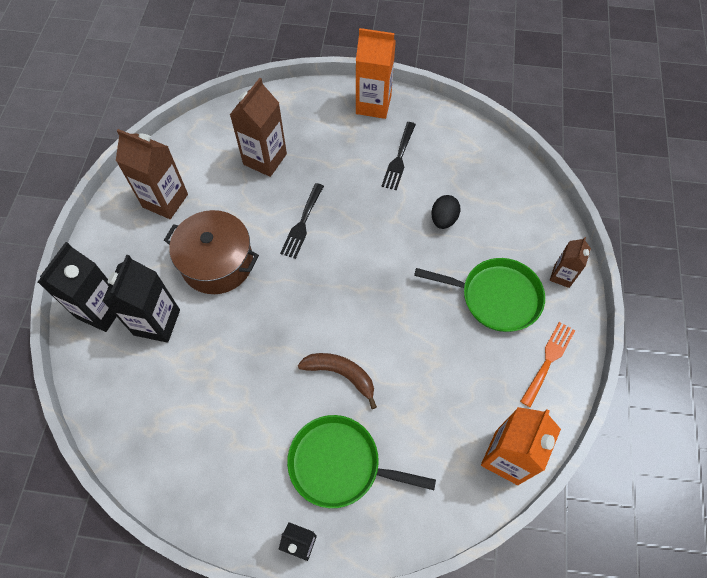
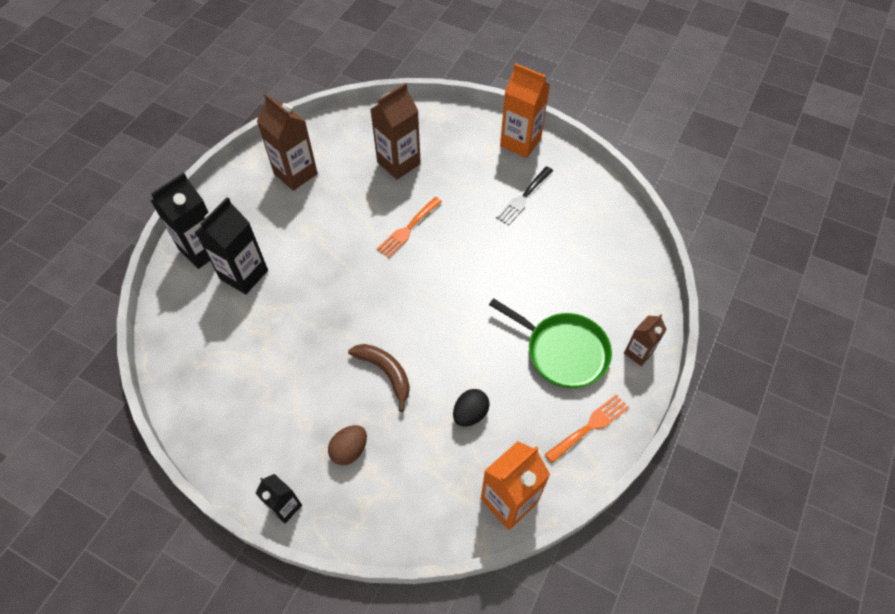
camera: 20 degrees right, 5 degrees down
brown pot [164,210,259,294] -> none
black fork [280,183,324,259] -> orange fork [377,197,442,258]
green pan [287,415,436,508] -> brown egg [328,425,367,465]
black egg [431,195,460,229] -> black egg moved to [453,389,490,427]

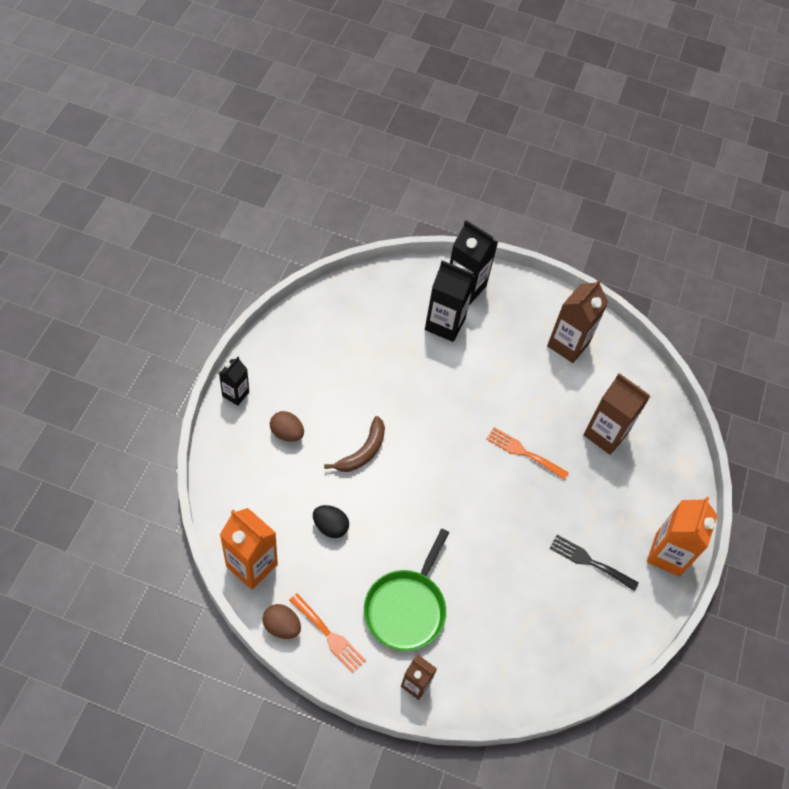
camera: 75 degrees right, 0 degrees up
none -> brown egg [263,604,301,639]

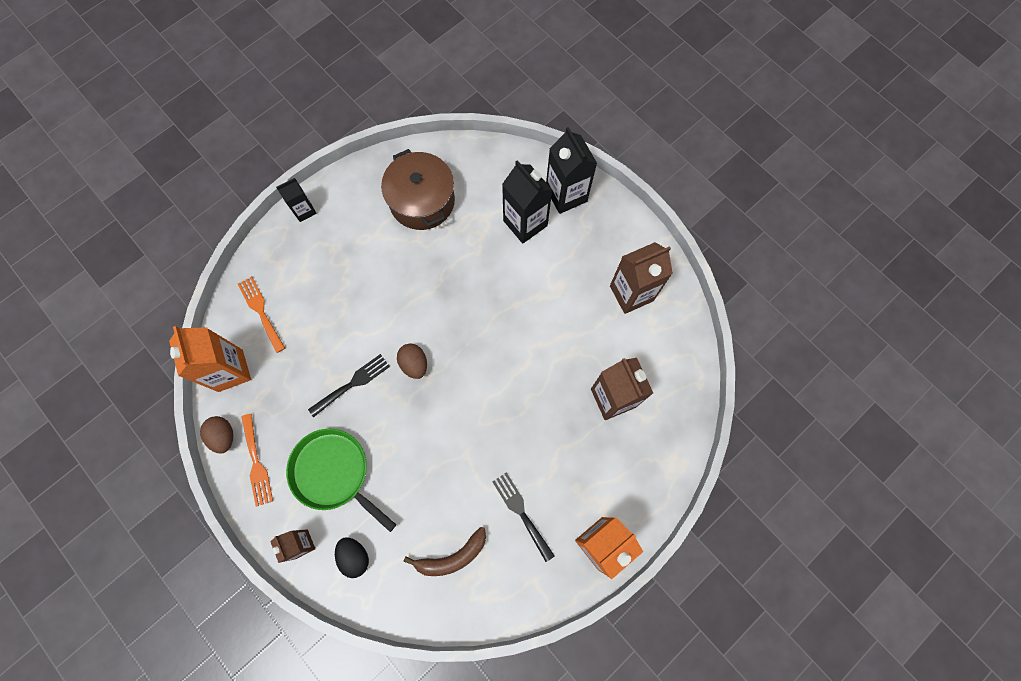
camera: 35 degrees right, 15 degrees up
brown egg [270,411,304,442] -> brown egg moved to [397,343,427,379]
black egg [313,505,349,538] -> black egg moved to [335,537,369,578]
brown banana [324,416,385,472] -> brown banana moved to [403,527,486,576]
green pan [364,529,449,651] -> green pan turned 75 degrees clockwise [286,429,396,532]
orange fork [486,427,569,480] -> orange fork moved to [238,276,285,353]
none -> black fork [308,354,390,417]
none -> brown pot [381,149,455,230]

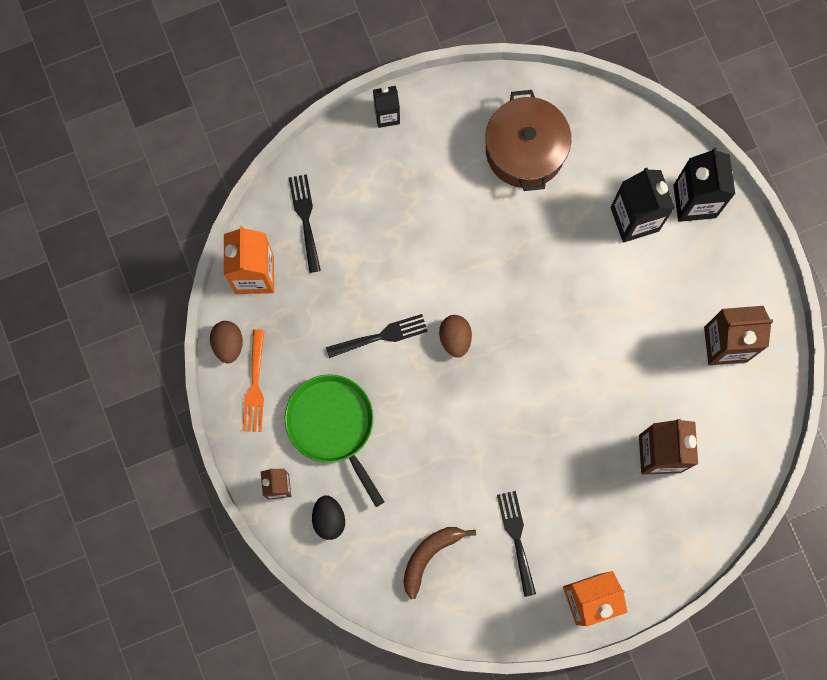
camera: 20 degrees right, 5 degrees up
orange fork [238,276,285,353] -> black fork [289,174,321,273]
brown banana [403,527,486,576] -> brown banana turned 135 degrees clockwise [403,527,476,599]

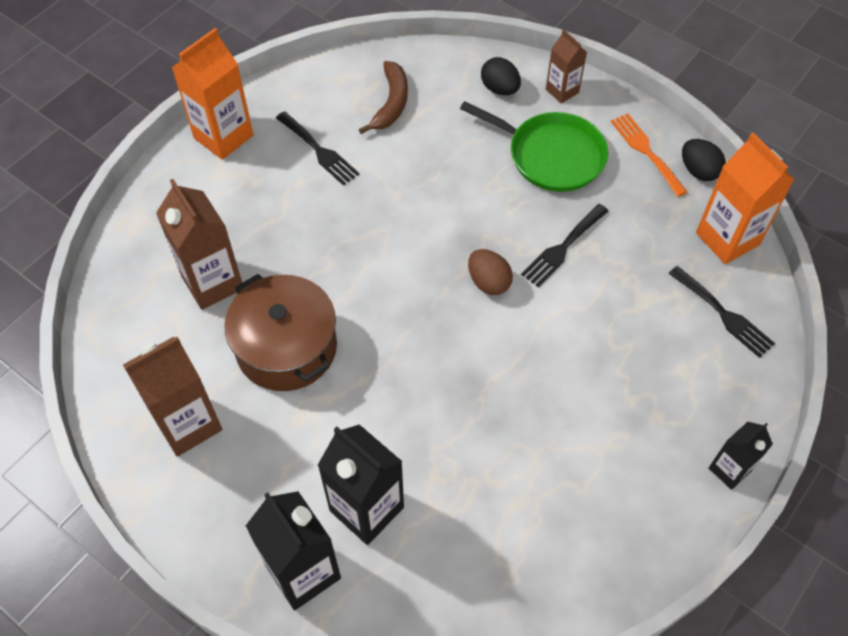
camera: 150 degrees right, 20 degrees down
brown egg [210,321,243,363] -> black egg [682,139,726,181]
brown pot [485,90,571,191] -> brown pot moved to [224,274,337,391]

